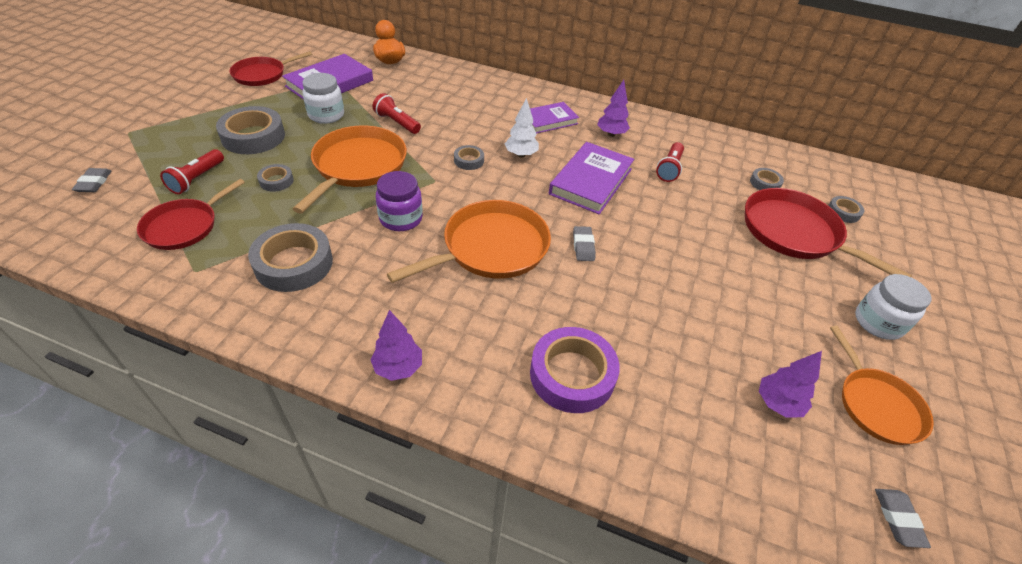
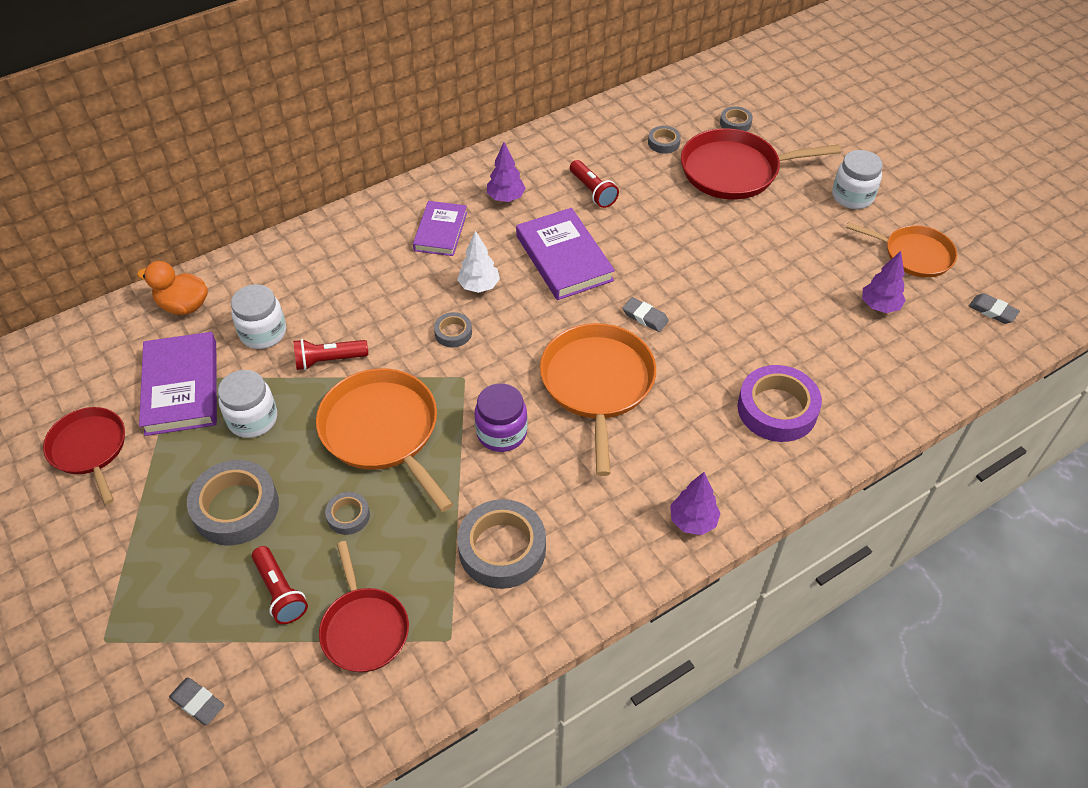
camera: 50 degrees left, 5 degrees up
red pan [230,51,312,86] -> red pan turned 150 degrees clockwise [43,407,125,504]
none -> white jar [231,284,286,349]

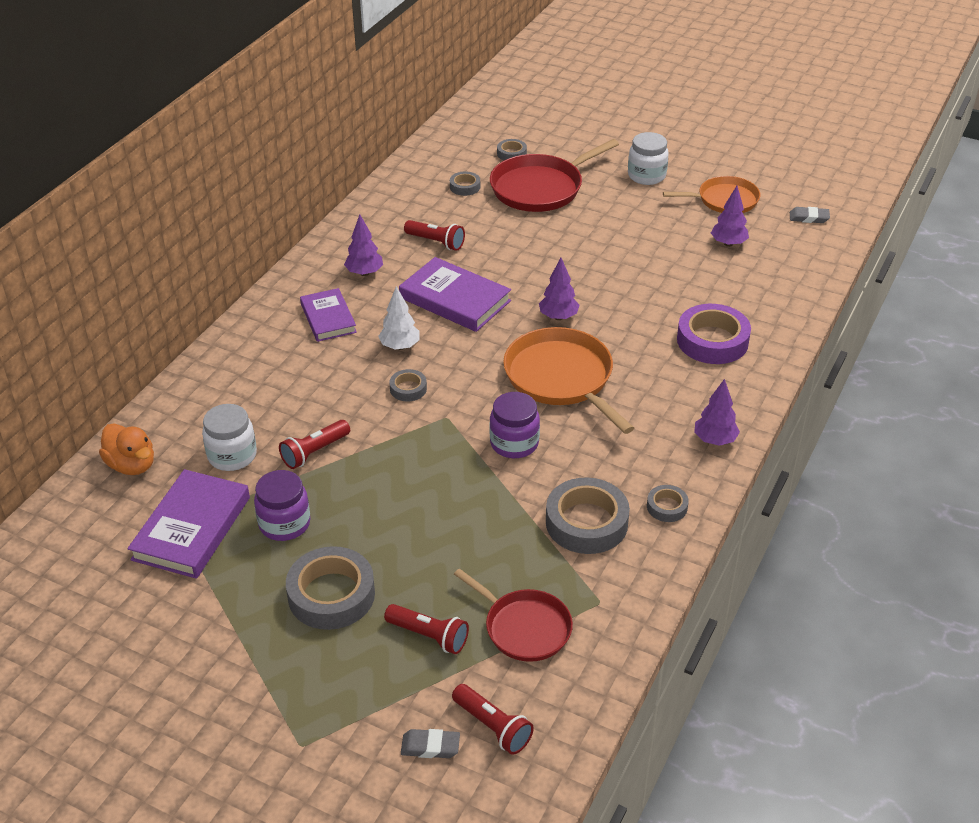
camera: 30 degrees left, 10 degrees down
red pan [43,407,125,504] -> none
orange duck [137,261,208,315] -> orange duck turned 120 degrees counterclockwise [99,423,154,475]
purple book [139,332,217,436] -> purple book turned 60 degrees clockwise [127,469,250,579]
white jar [218,370,277,438] -> purple jar [254,470,311,541]
orange pan [316,368,453,512] -> none
grey tape [325,492,370,535] -> grey tape moved to [647,485,689,522]
grey eraser [623,297,669,332] -> purple tree [539,258,580,320]
none -> red flashlight [452,684,534,755]

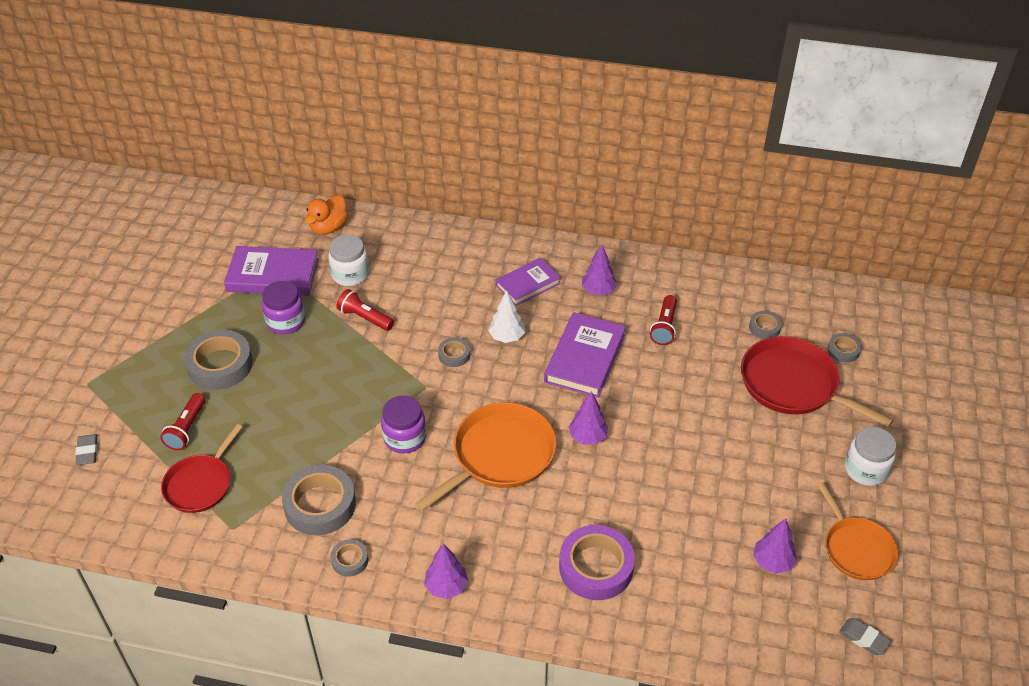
camera: 75 degrees right, 5 degrees up
red flashlight [452,684,534,755] -> none
grey eraser [790,207,830,223] -> grey eraser turned 45 degrees counterclockwise [839,618,891,655]

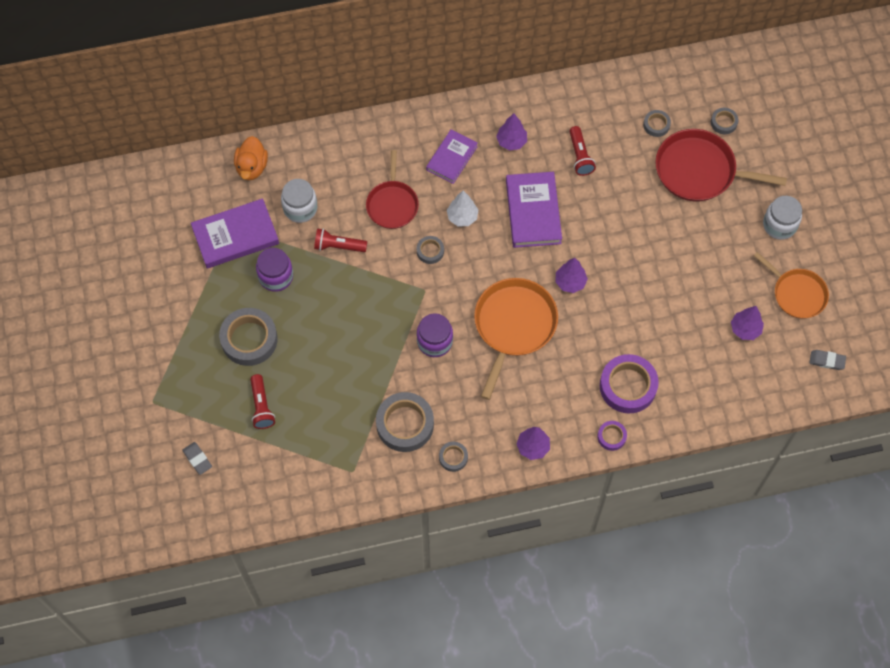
camera: 25 degrees left, 20 degrees up
red pan [161,424,242,513] -> red pan moved to [366,150,419,229]
none -> purple tape [597,421,627,451]

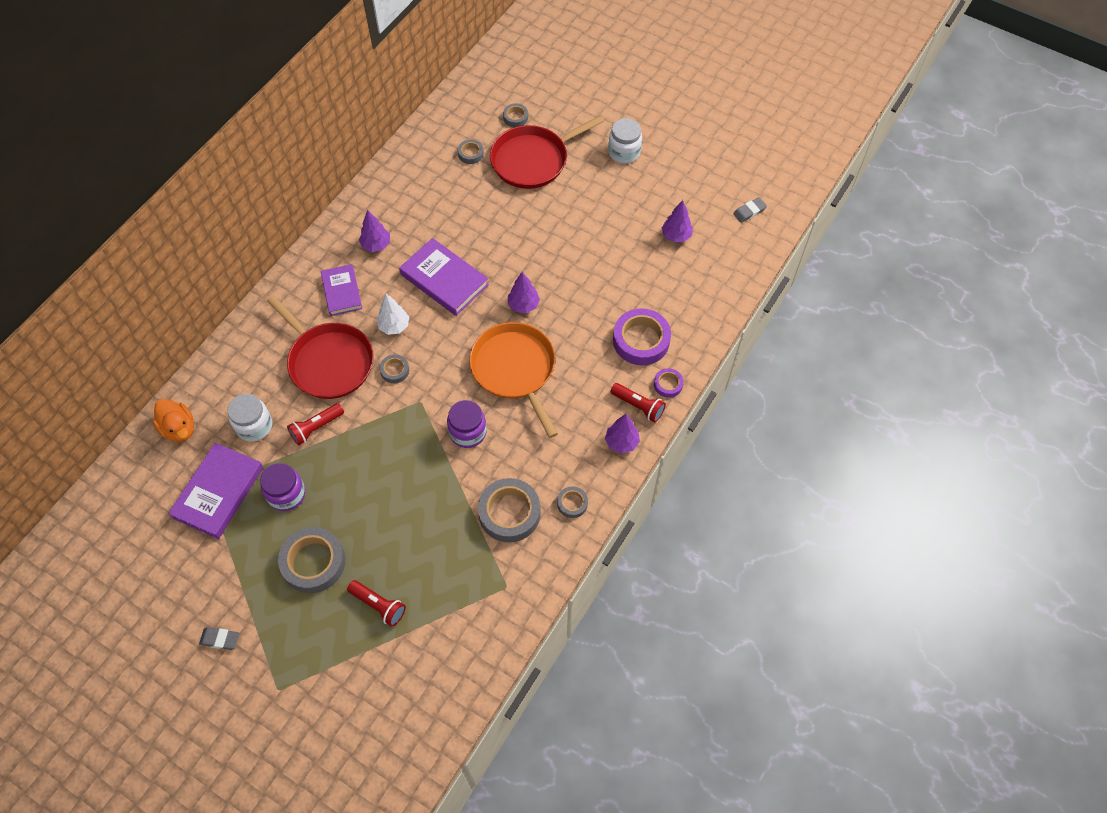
camera: 45 degrees left, 5 degrees down
grey eraser [182,442,212,475] -> grey eraser moved to [199,627,240,650]
red pan [366,150,419,229] -> red pan [267,295,374,399], size x1.54
red flashlight [569,126,596,176] -> red flashlight moved to [610,383,666,422]
orange pan [754,252,829,319] -> none

